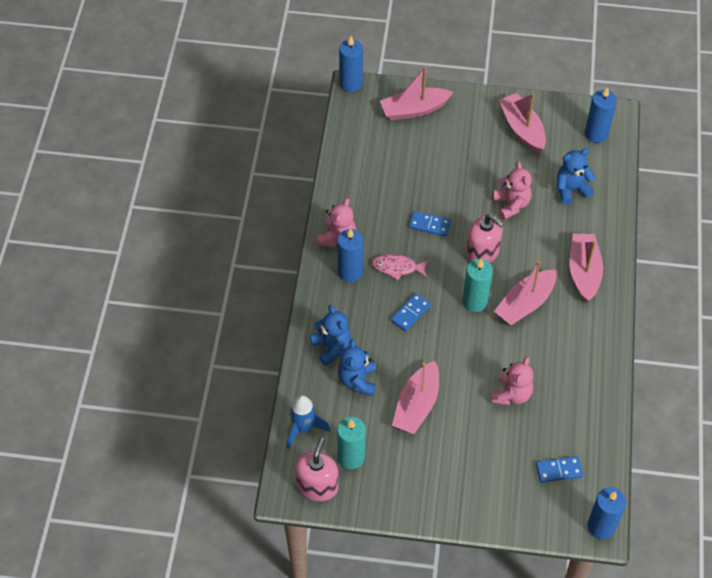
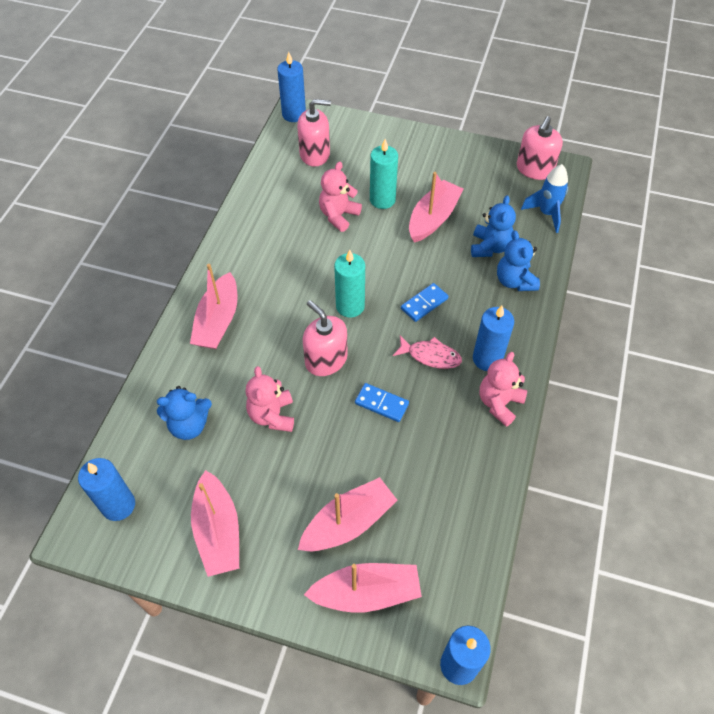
camera: 170 degrees left, 0 degrees up
turquoise candle [337,417,366,469] -> turquoise candle moved to [370,139,398,209]
pink boat [494,261,557,326] -> pink boat moved to [298,477,398,551]
blue domino [536,456,583,483] -> pink soap dispenser [297,99,331,167]

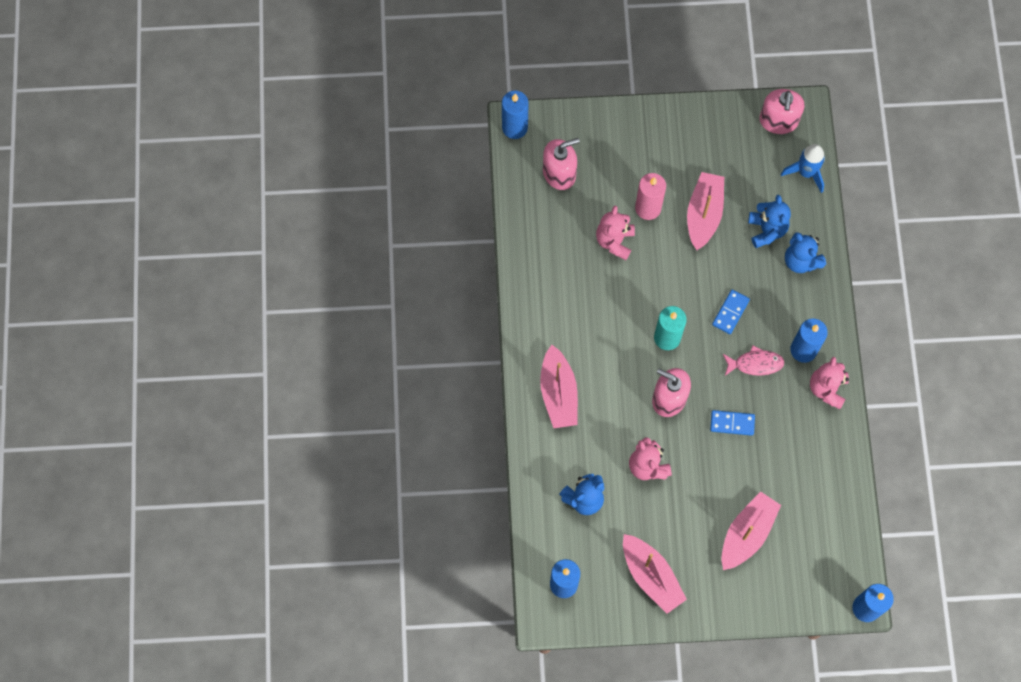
camera: 20 degrees left, 15 degrees up
pink boat [304,563,422,613] -> none
turquoise candle [370,139,398,209] -> pink candle [635,173,666,220]

